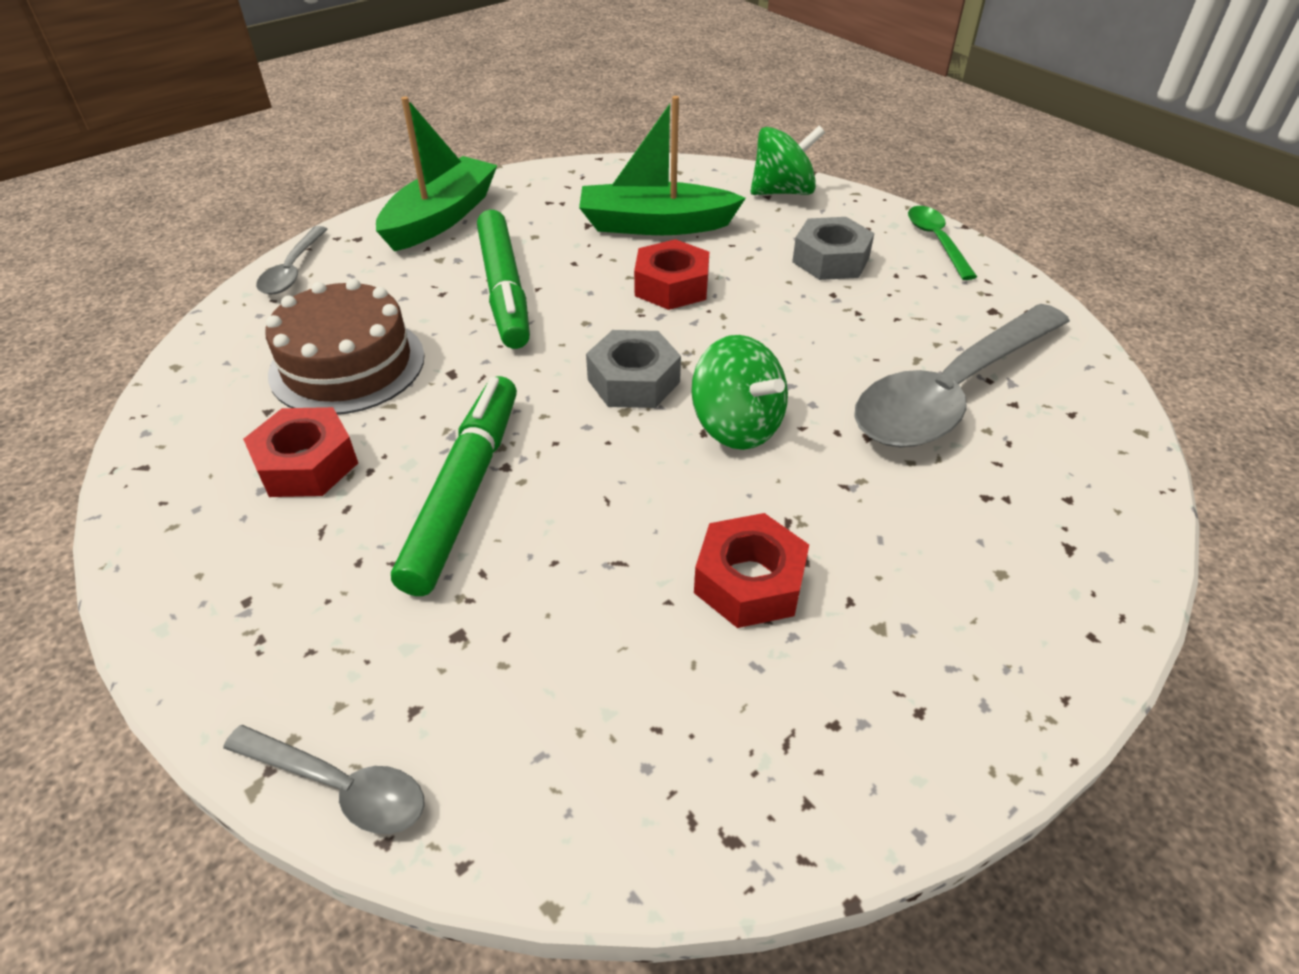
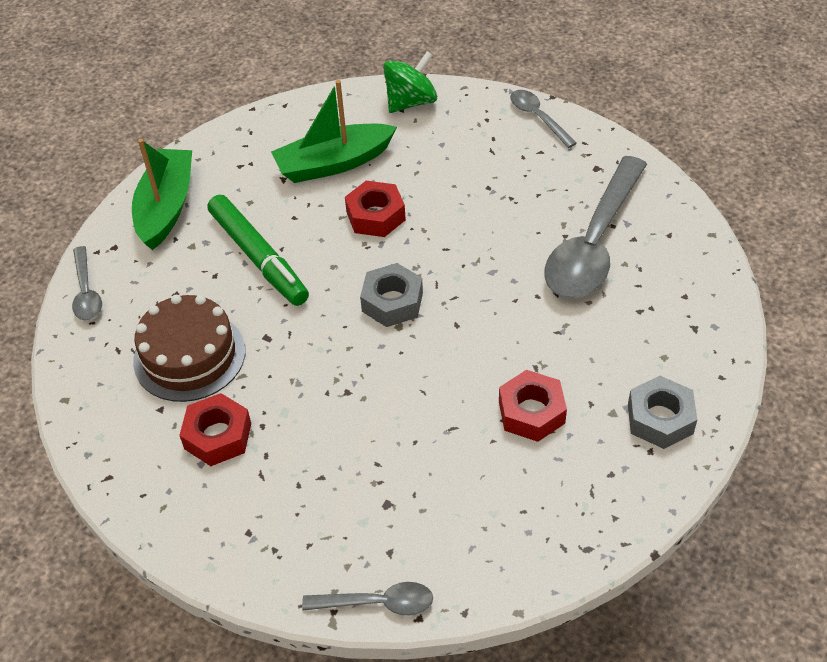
camera: 20 degrees left, 5 degrees up
green marker [391,376,517,596] -> none
green spinning top [691,335,788,450] -> none
grey nut [792,217,874,280] -> grey nut moved to [628,376,697,449]
green spoon [908,206,977,280] -> grey spoon [510,90,577,148]

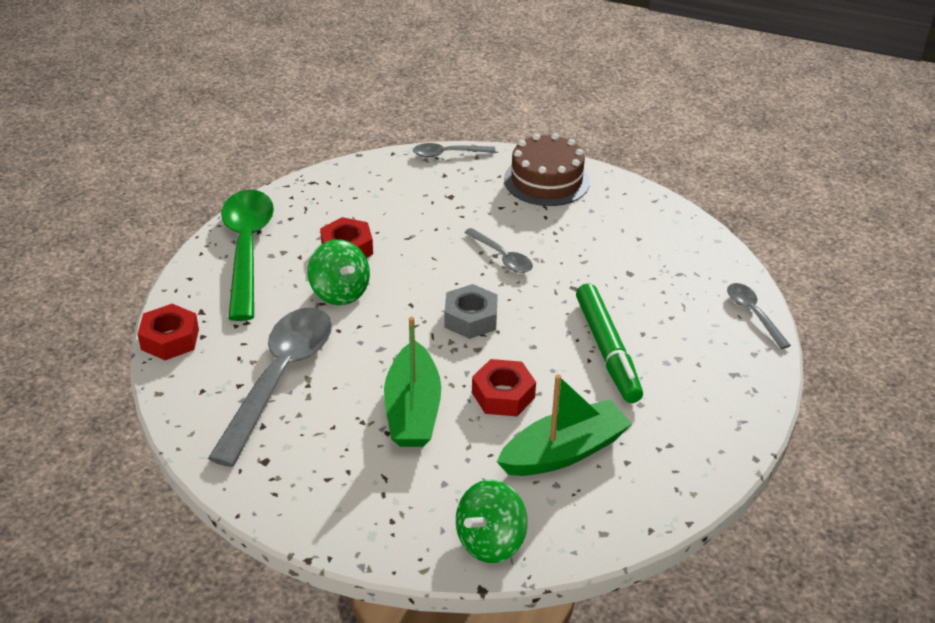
camera: 170 degrees right, 10 degrees down
green boat [132,139,192,250] -> green boat moved to [384,317,441,447]
brown cake [133,295,245,402] -> brown cake moved to [504,133,590,206]
red nut [179,393,251,466] -> red nut moved to [138,304,199,360]
green marker [208,195,309,306] -> green marker turned 150 degrees counterclockwise [576,284,643,403]
grey spoon [510,90,577,148] -> grey spoon moved to [464,228,533,273]
grey nut [628,376,697,449] -> green spoon [221,190,274,321]
none -> green spinning top [307,239,370,305]

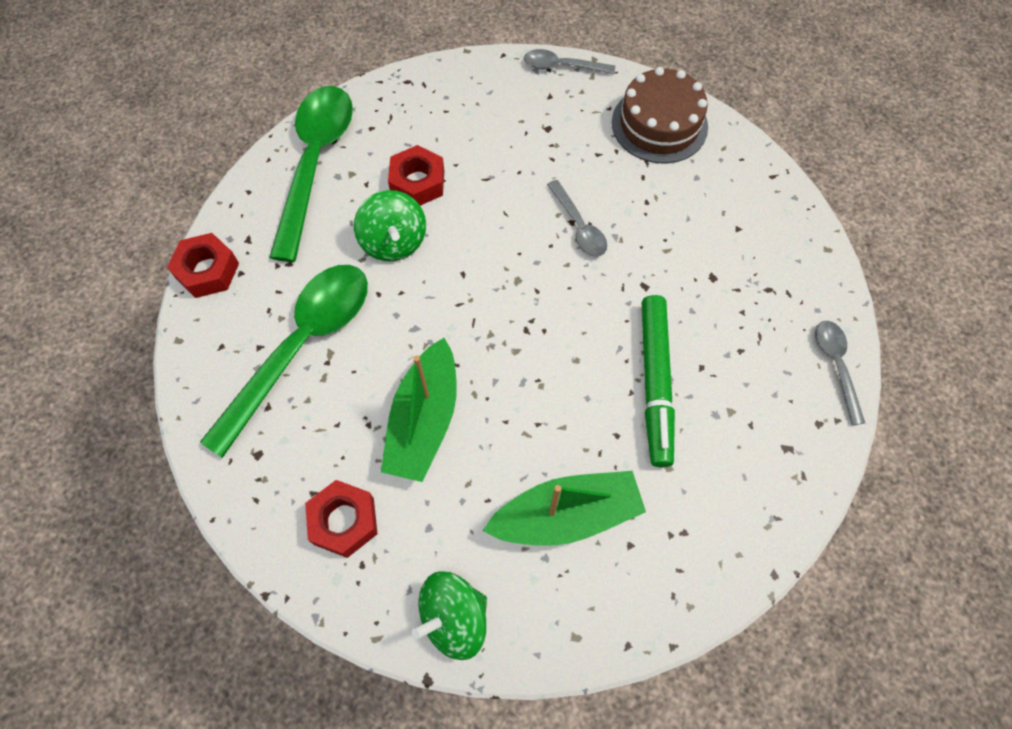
camera: 15 degrees right, 25 degrees up
grey spoon [208,307,332,467] -> green spoon [200,265,368,458]
grey nut [444,284,498,339] -> none
red nut [472,359,536,416] -> red nut moved to [305,480,377,558]

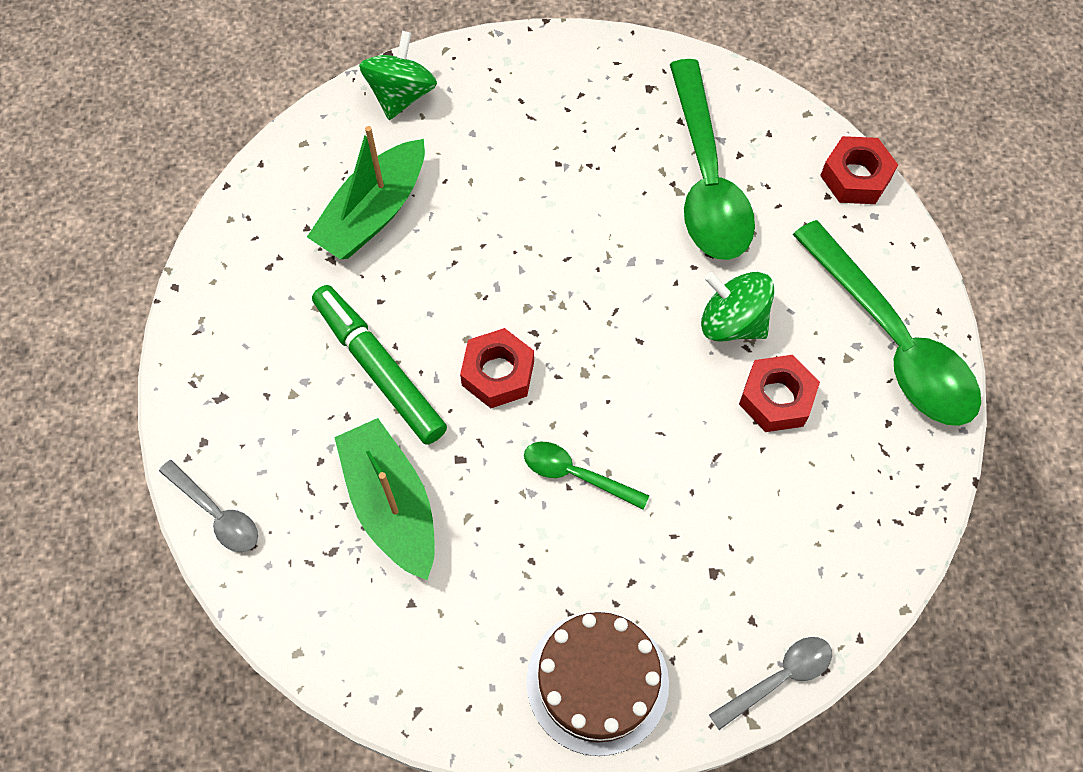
camera: 140 degrees right, 0 degrees up
red nut [305,480,377,558] -> red nut moved to [460,328,534,408]
green boat [381,338,457,482] -> green boat moved to [334,418,435,580]
grey spoon [547,180,607,257] -> green spoon [524,441,649,510]

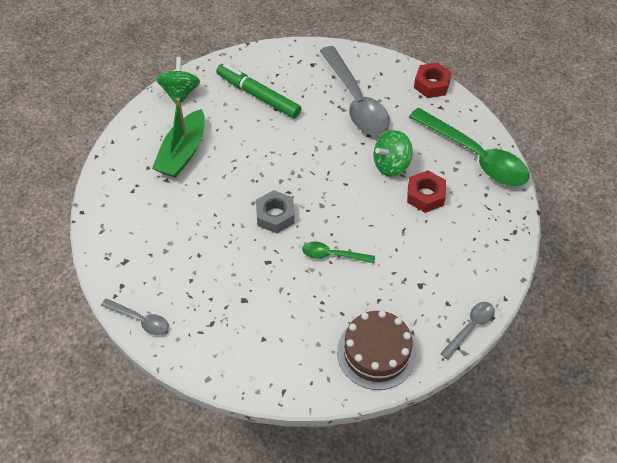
camera: 15 degrees left, 10 degrees down
green marker [312,285,447,445] -> green marker moved to [216,64,301,119]
green boat [334,418,435,580] -> none
red nut [460,328,534,408] -> grey nut [256,190,295,234]
green spoon [670,59,755,260] -> grey spoon [320,46,390,135]
green spinning top [701,272,774,342] -> green spinning top turned 45 degrees counterclockwise [373,130,413,177]

